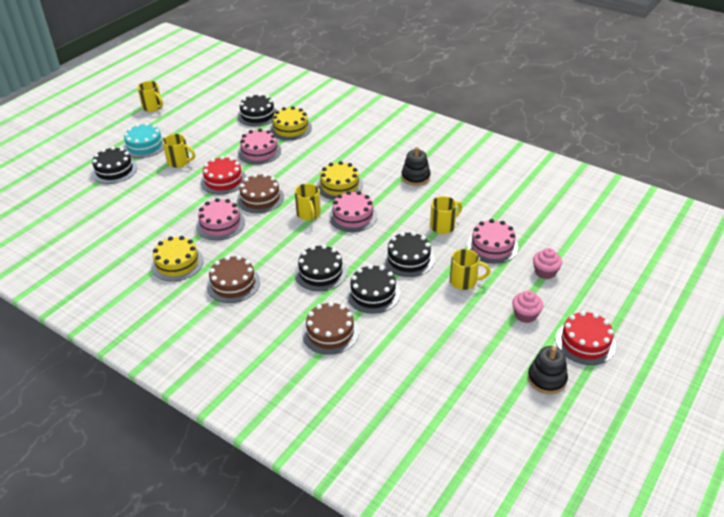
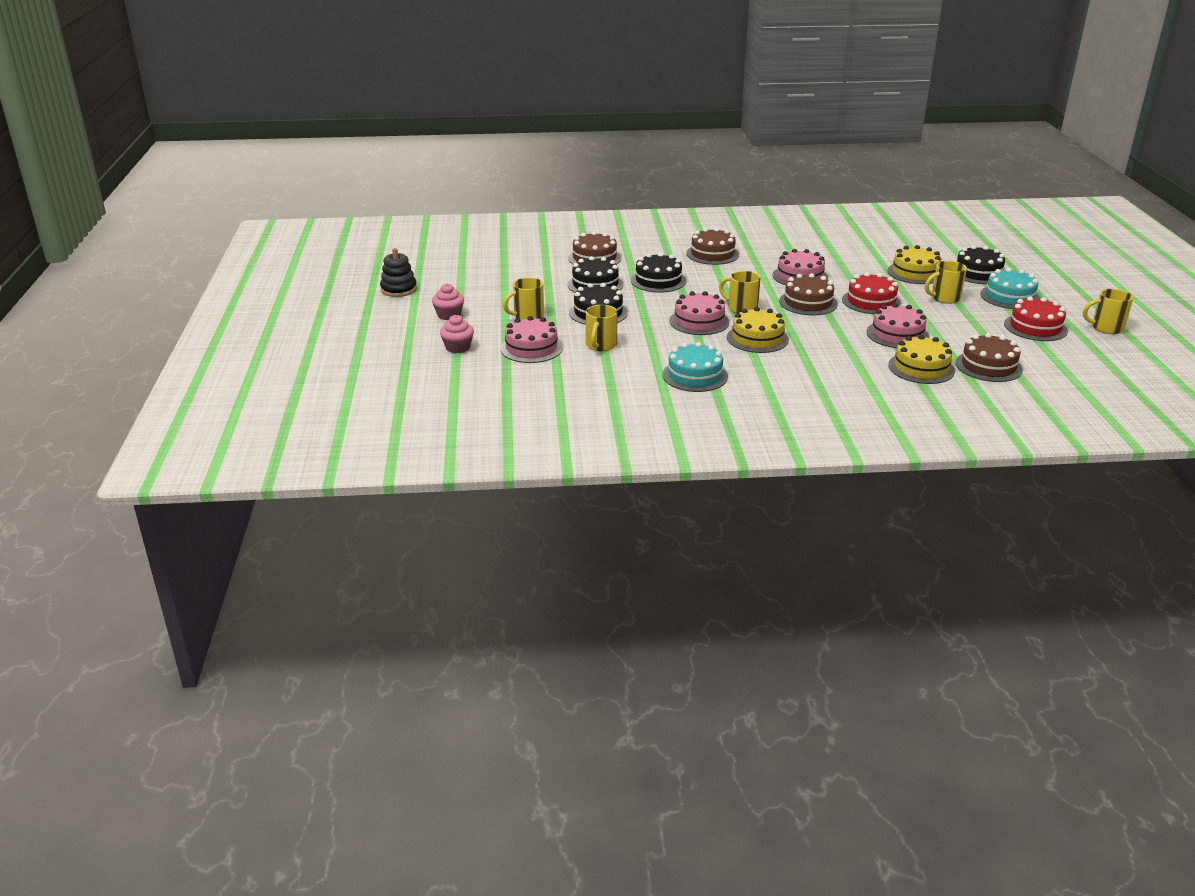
camera: 140 degrees right, 10 degrees down
yellow cake [151,236,204,281] -> yellow cake moved to [887,245,941,284]
black cake [237,93,277,126] -> brown cake [955,333,1023,382]
black stacking toy [401,147,431,186] -> turquoise cake [662,342,728,392]
red cake [556,311,616,365] -> red cake moved to [1004,296,1068,341]

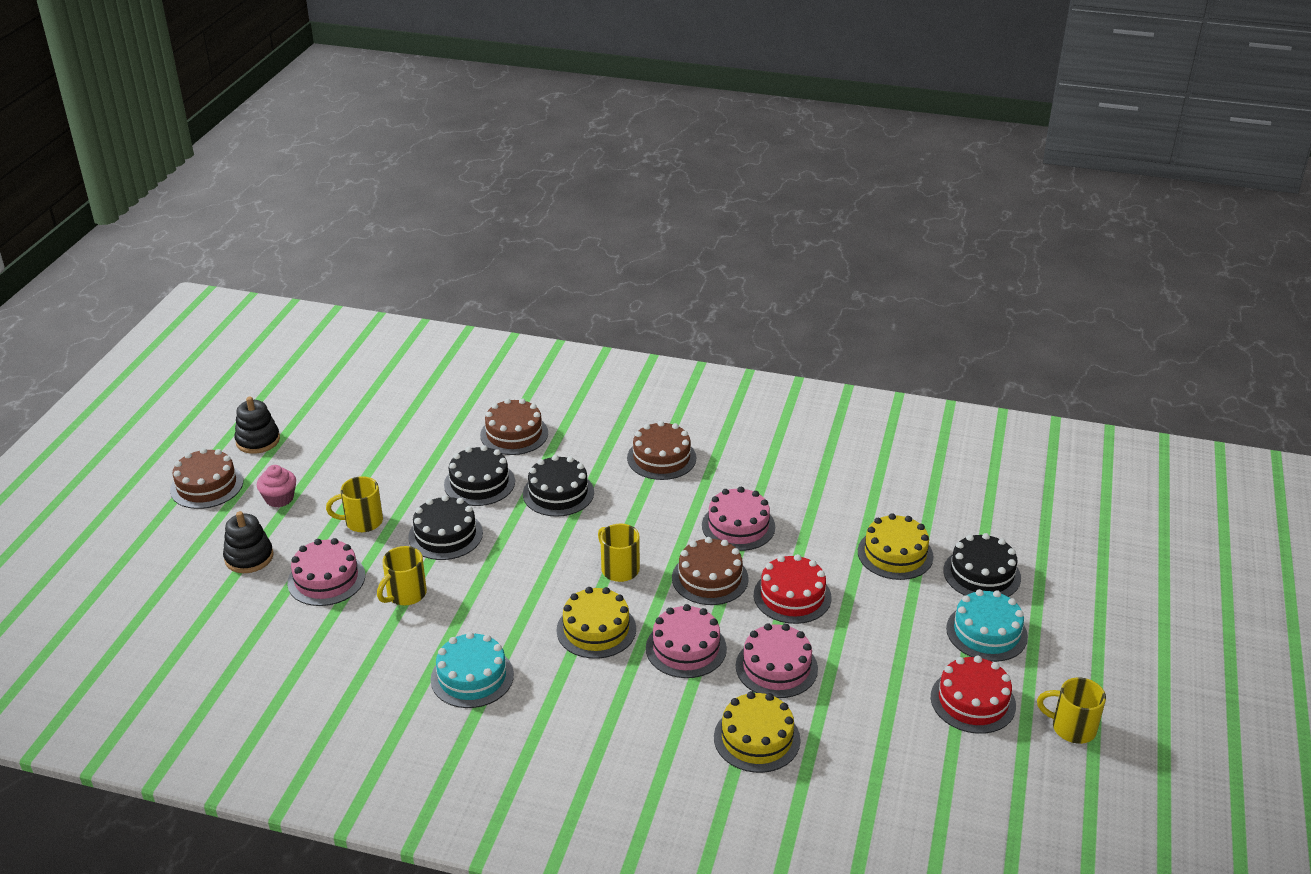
camera: 20 degrees right, 5 degrees up
pink cupcake [440,315,474,353] -> black stacking toy [223,511,274,573]
pink cake [669,291,729,335] -> pink cake moved to [646,604,727,678]
yellow mug [925,261,967,304] -> none
brown cake [955,333,1023,382] -> brown cake moved to [170,448,243,509]

